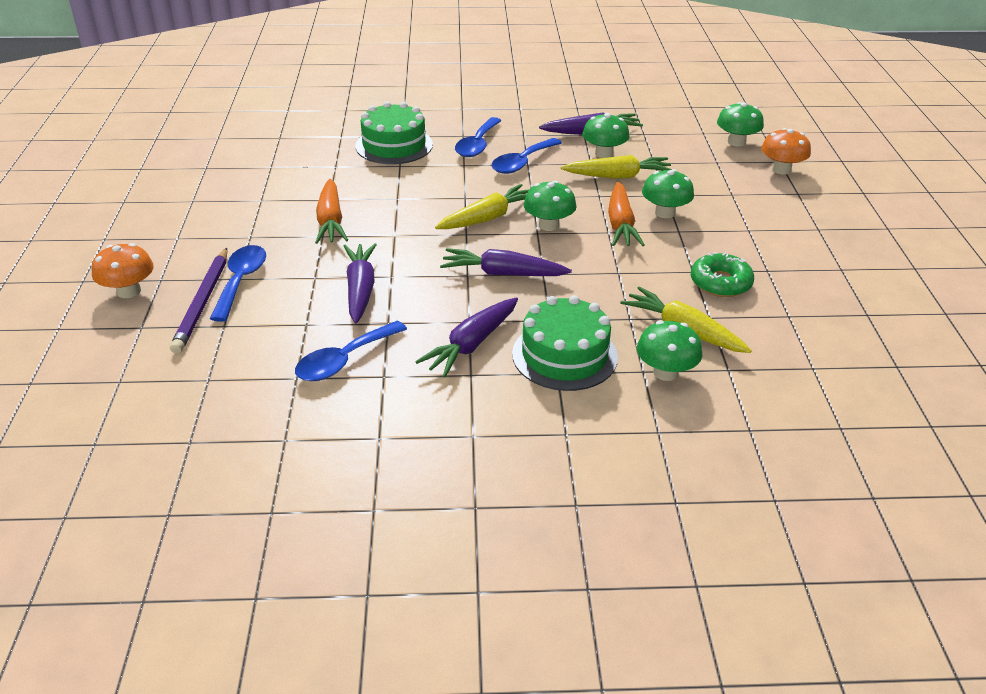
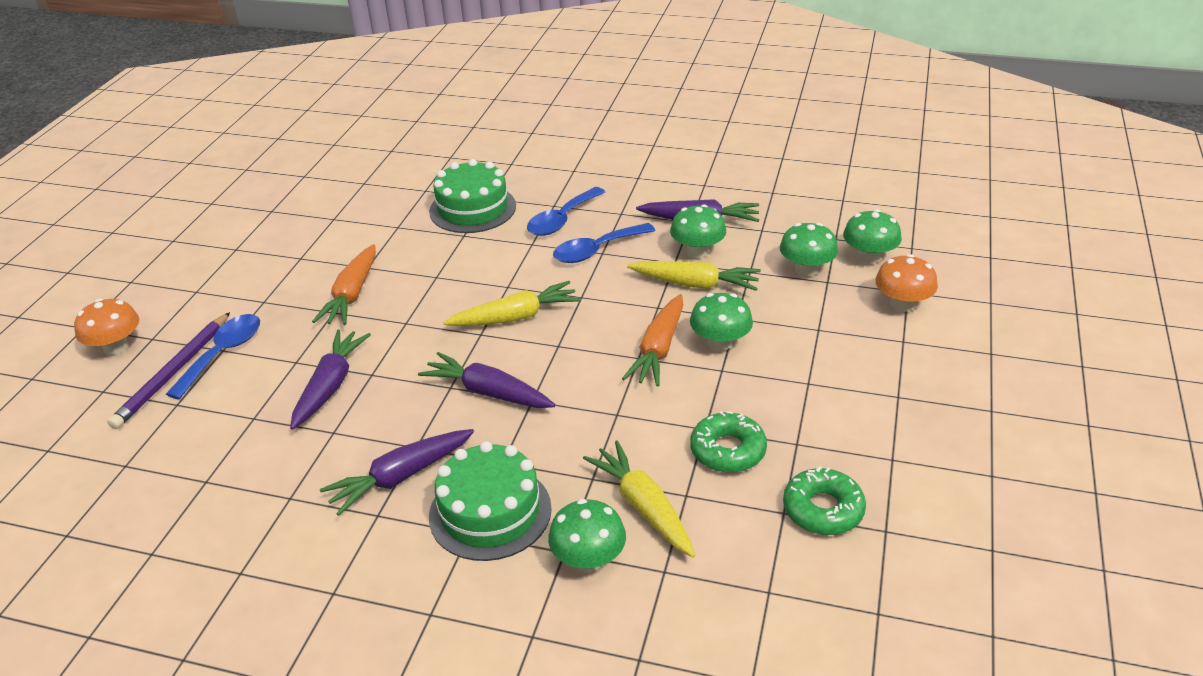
camera: 20 degrees right, 0 degrees up
blue spoon [295,321,407,381] -> none
green mushroom [524,181,577,231] -> green mushroom moved to [780,223,838,276]
none -> green donut [783,467,866,535]

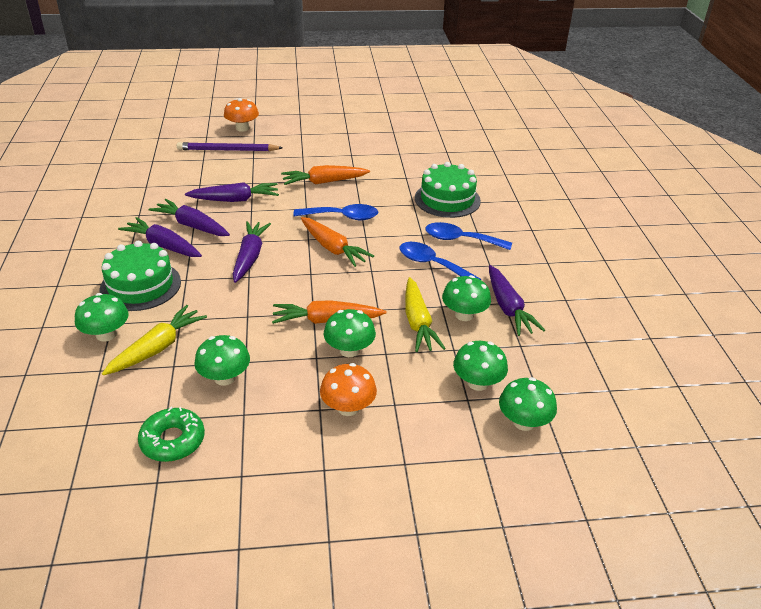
camera: 65 degrees right, 0 degrees up
blue spoon [166,314,260,400] -> blue spoon moved to [293,204,378,220]
yellow carrot [444,281,581,326] -> orange carrot [301,217,374,267]
green donut [690,411,767,473] -> green mushroom [194,335,250,386]
orange mushroom [875,254,938,312] -> orange mushroom moved to [320,363,377,416]
none -> purple carrot [149,199,230,236]

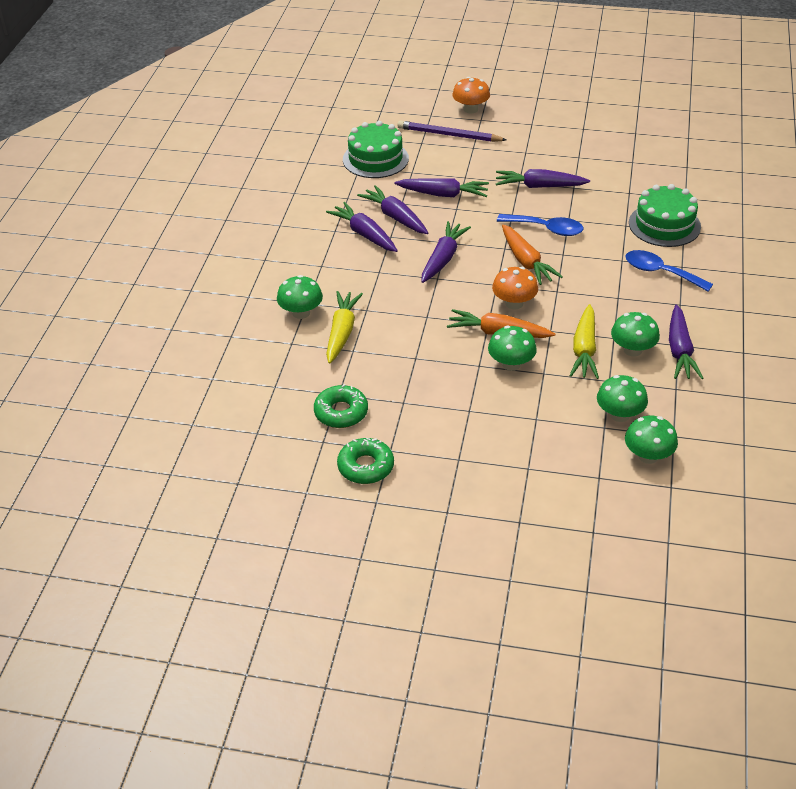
camera: 20 degrees right, 5 degrees up
green cake [99,241,181,311] -> green cake moved to [343,121,409,178]
yellow carrot [102,305,207,375] -> yellow carrot turned 45 degrees counterclockwise [326,291,363,364]
green mushroom [194,335,250,386] -> none
orange carrot [281,165,370,185] -> purple carrot [496,169,590,188]
orange mushroom [320,363,377,416] -> orange mushroom moved to [492,267,538,310]
blue spoon [400,242,481,280] -> none
none -> green donut [337,438,394,484]

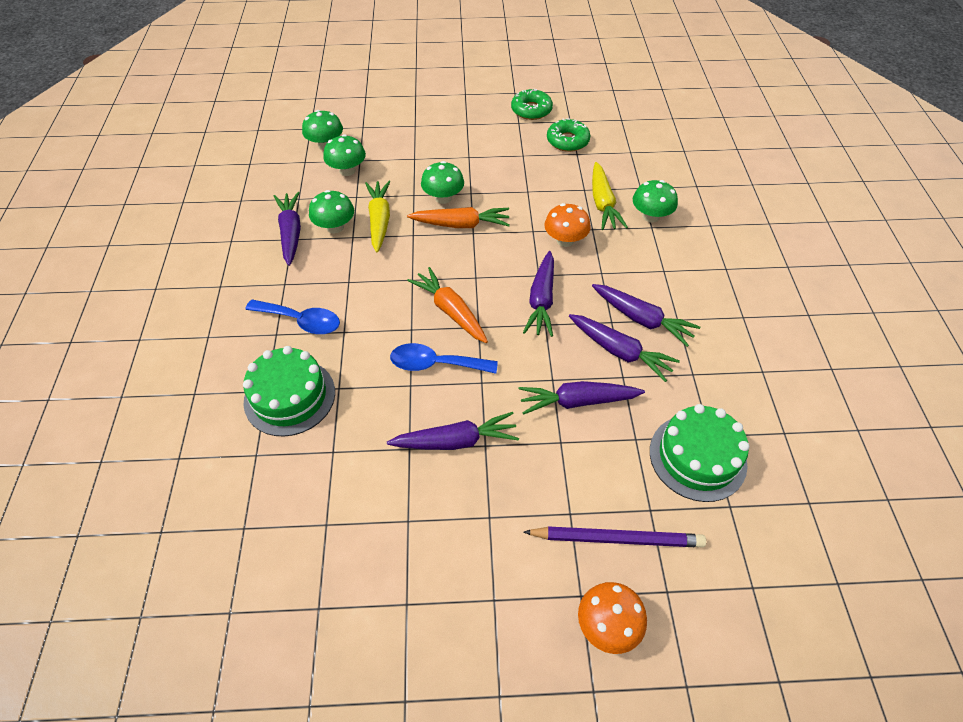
camera: 165 degrees right, 10 degrees up
orange mushroom [492,267,538,310] -> orange mushroom moved to [544,203,591,247]

